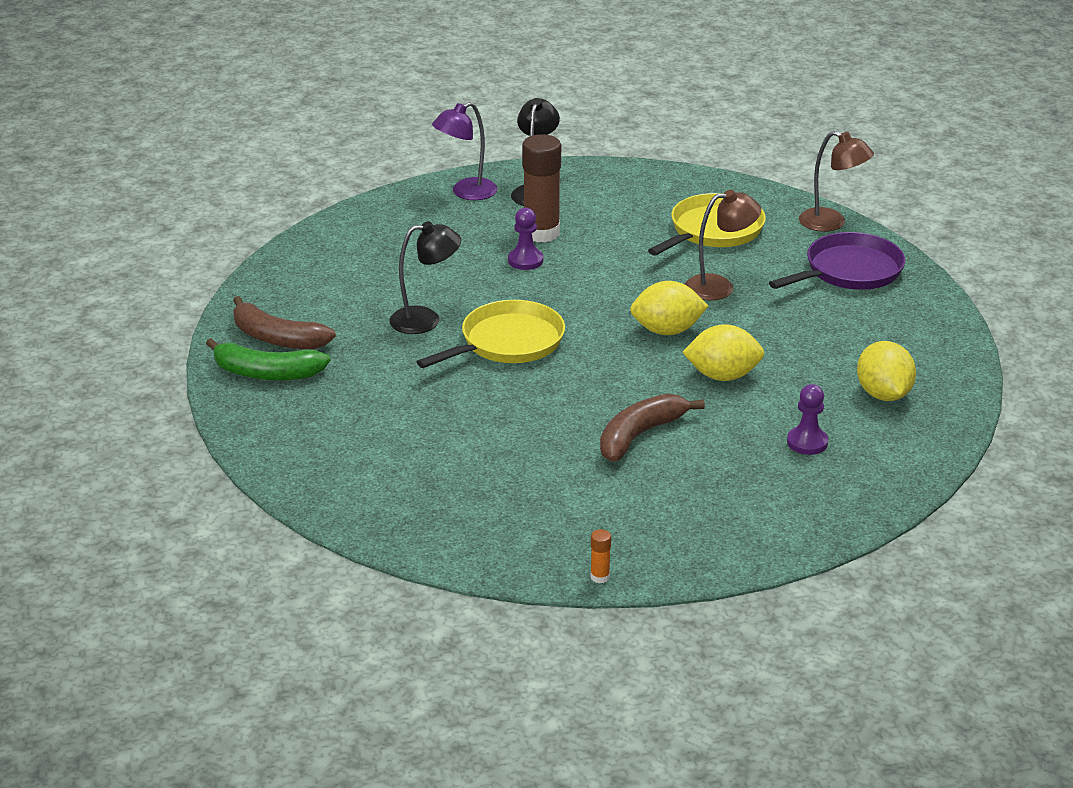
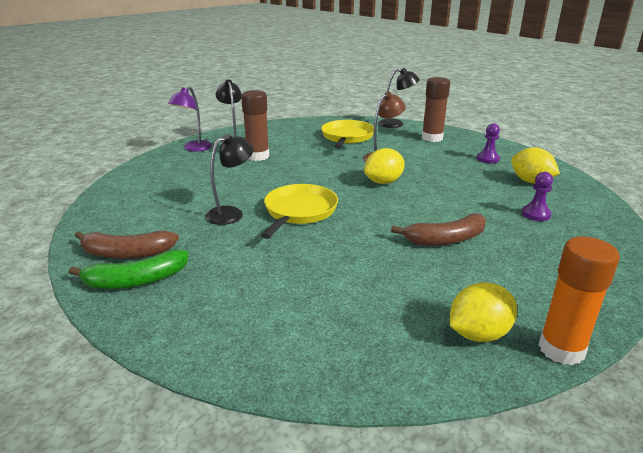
camera: 30 degrees left, 5 degrees down
purple pawn [508,208,543,270] -> purple pawn moved to [477,123,500,163]
orange glue stick [590,529,611,583] -> orange glue stick [538,236,620,365], size x2.44
brown banana [600,393,705,462] -> brown banana turned 120 degrees counterclockwise [391,213,486,246]
yellow lemon [682,324,764,381] -> yellow lemon moved to [450,282,517,342]
purple pan [769,232,905,290] -> brown glue stick [422,77,450,142]
brown lamp [799,131,874,232] -> black lamp [379,68,420,128]

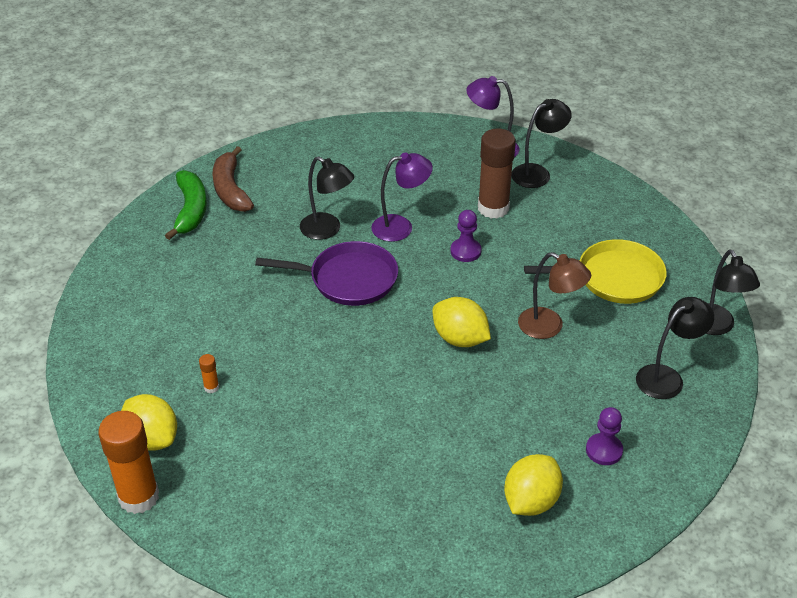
camera: 75 degrees right, 15 degrees up
green banana [69,249,189,289] -> green banana turned 150 degrees counterclockwise [165,170,207,240]
yellow pan [261,184,338,239] -> purple pan [255,241,398,306]
brown banana [391,213,486,246] -> none
brown glue stick [422,77,450,142] -> black lamp [636,297,714,399]
purple pawn [522,172,553,221] -> purple pawn moved to [450,210,482,262]
none -> orange glue stick [199,354,219,393]
none -> purple lamp [371,152,433,242]

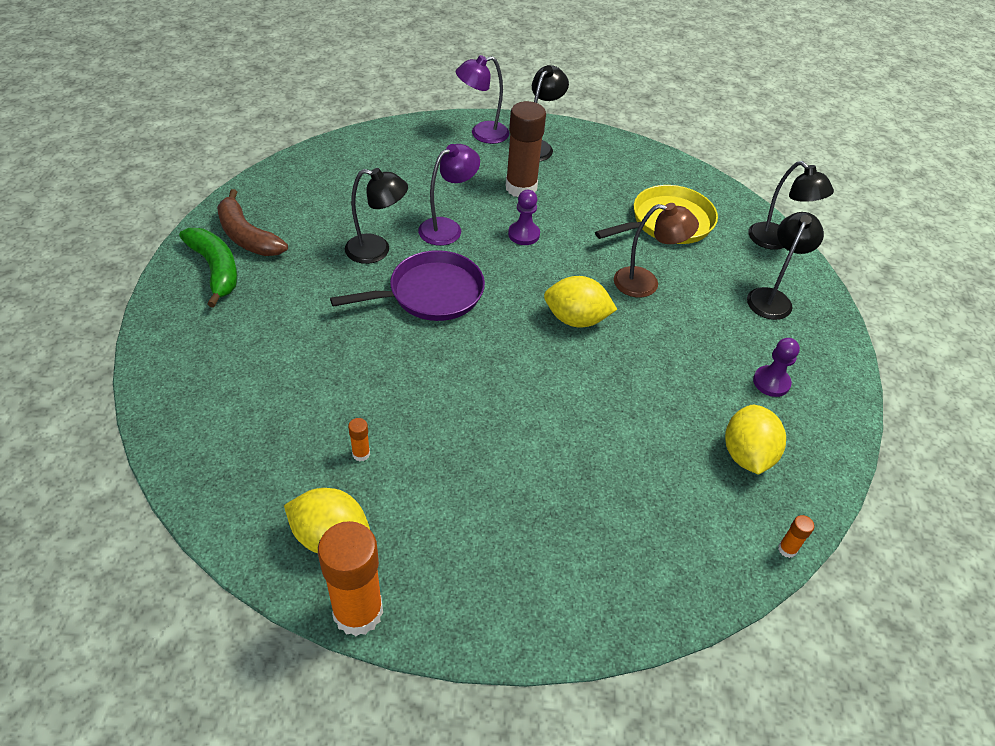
camera: 30 degrees left, 5 degrees up
none -> orange glue stick [778,515,814,558]

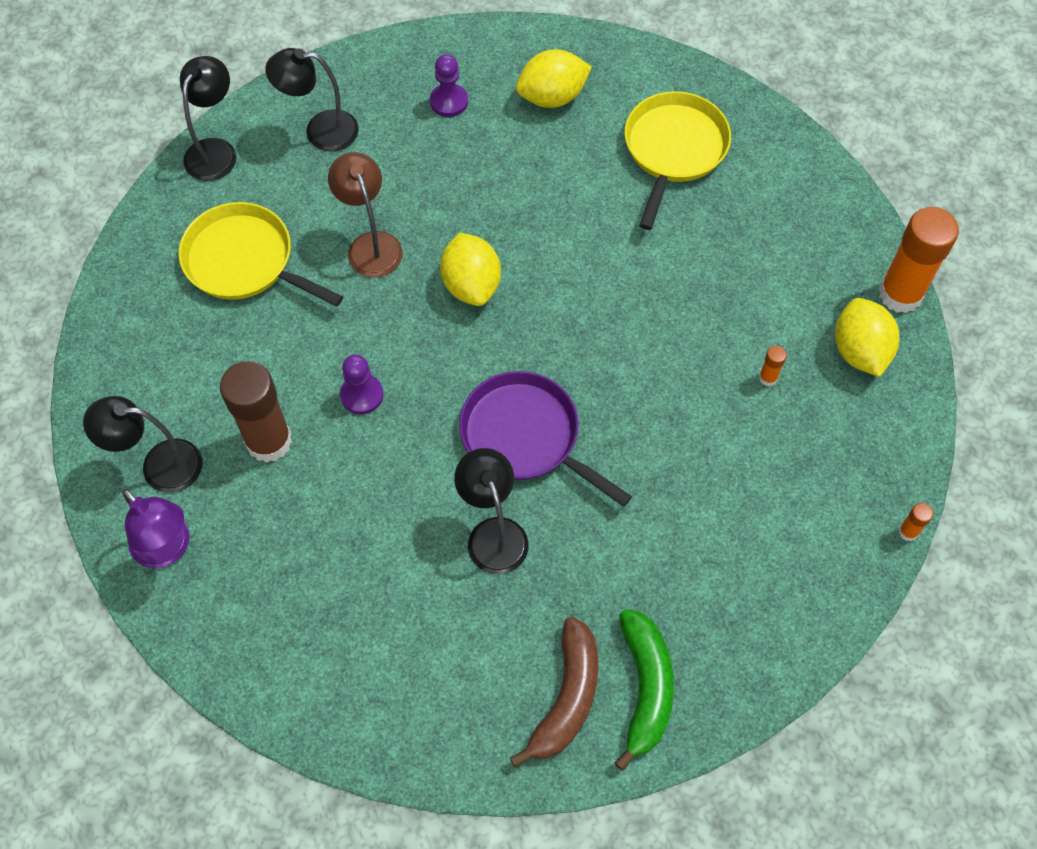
camera: 115 degrees left, 15 degrees up
green banana [179,228,237,307] -> green banana turned 150 degrees clockwise [615,609,674,771]
purple lamp [418,144,480,246] -> none
orange glue stick [778,515,814,558] -> orange glue stick moved to [899,503,933,541]
none -> yellow pan [624,91,731,230]

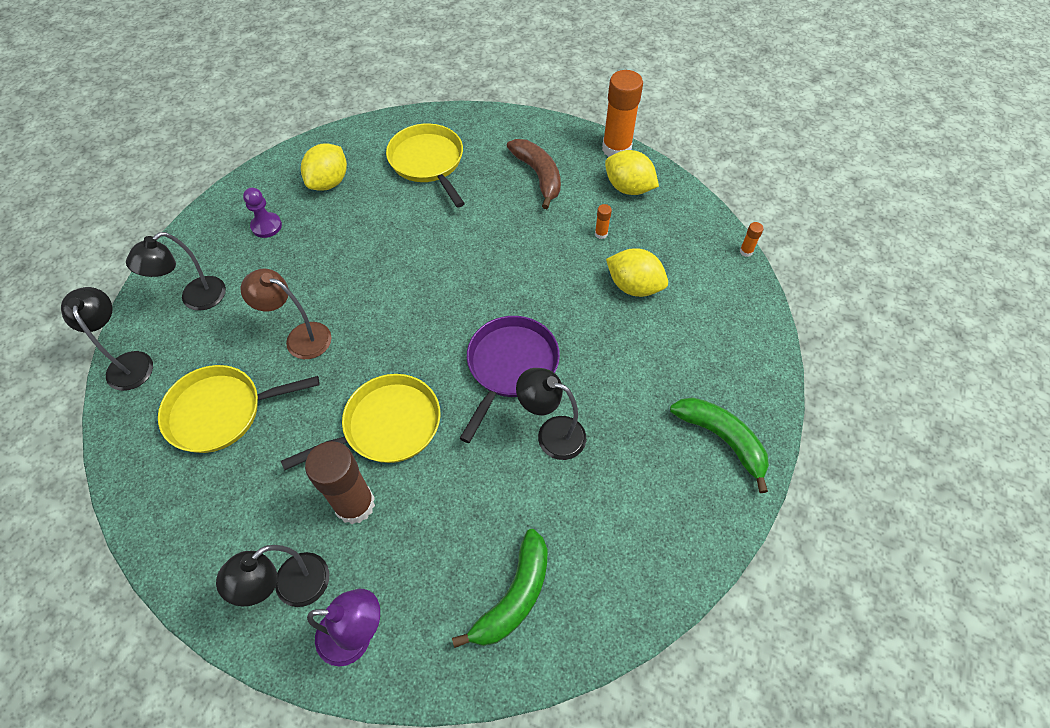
camera: 45 degrees left, 5 degrees down
purple pawn [340,354,383,414] -> yellow pan [281,374,440,470]
yellow lemon [440,233,501,306] -> yellow lemon moved to [606,248,668,297]
purple pan [459,371,632,507] -> purple pan turned 120 degrees clockwise [459,316,560,443]
brown banana [510,617,598,768] -> brown banana moved to [507,139,561,209]
none -> green banana [452,529,548,648]

